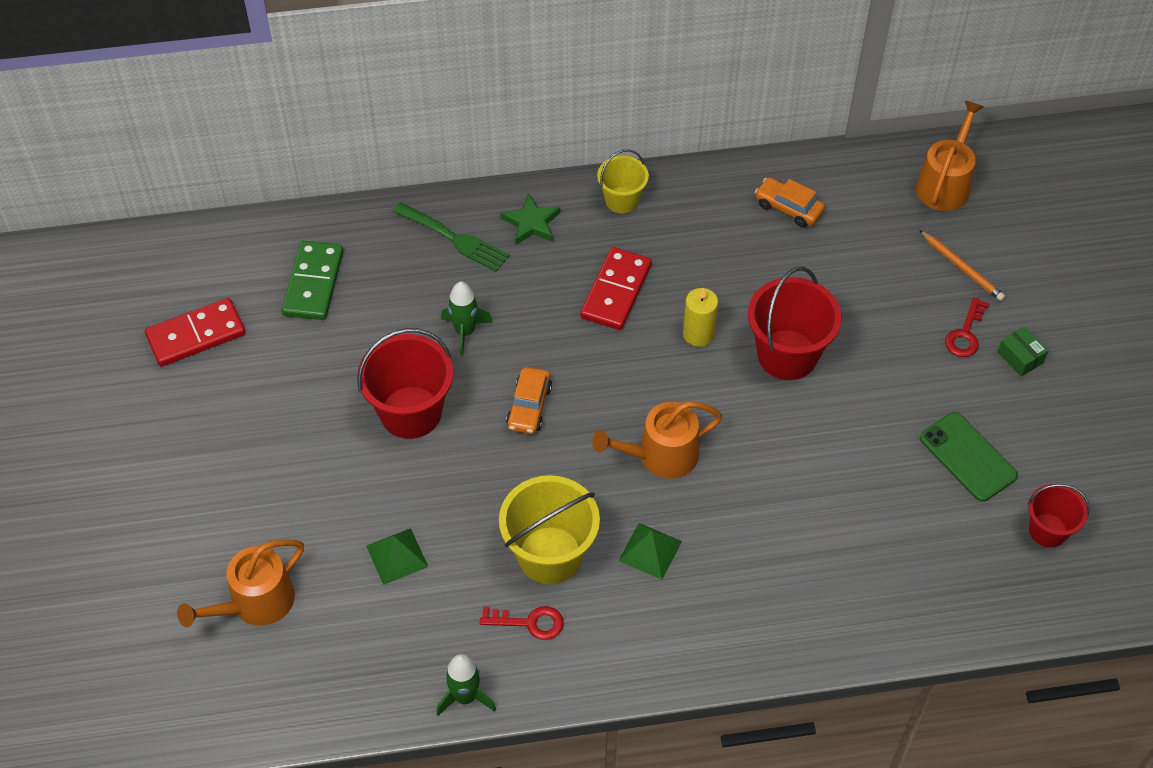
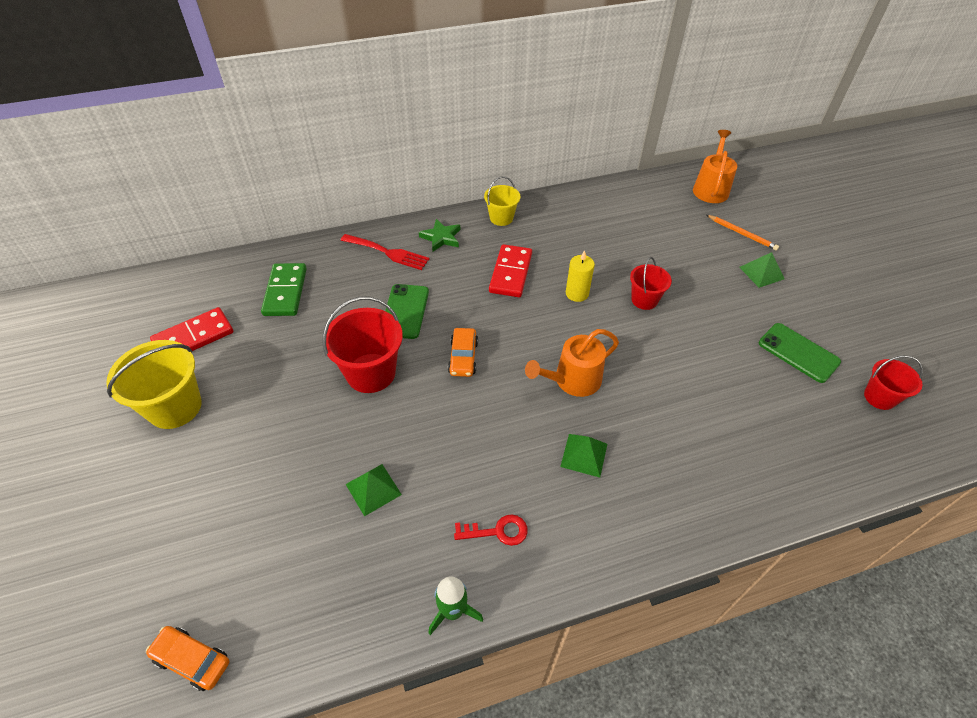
camera: 10 degrees left, 5 degrees down
orange watering can [177,539,304,627] -> none
green fork [393,202,510,272] -> red fork [340,234,429,270]
green rocket [441,282,493,356] -> green phone [385,284,429,339]
yellow bucket [499,475,600,584] -> yellow bucket moved to [106,340,202,429]
red bucket [748,266,842,380] -> red bucket [630,257,672,310], size x0.59
orange car [755,177,825,227] -> orange car moved to [146,626,229,691]
red key [945,297,989,357] -> green pyramid [739,252,785,288]
green box [997,326,1048,376] -> none

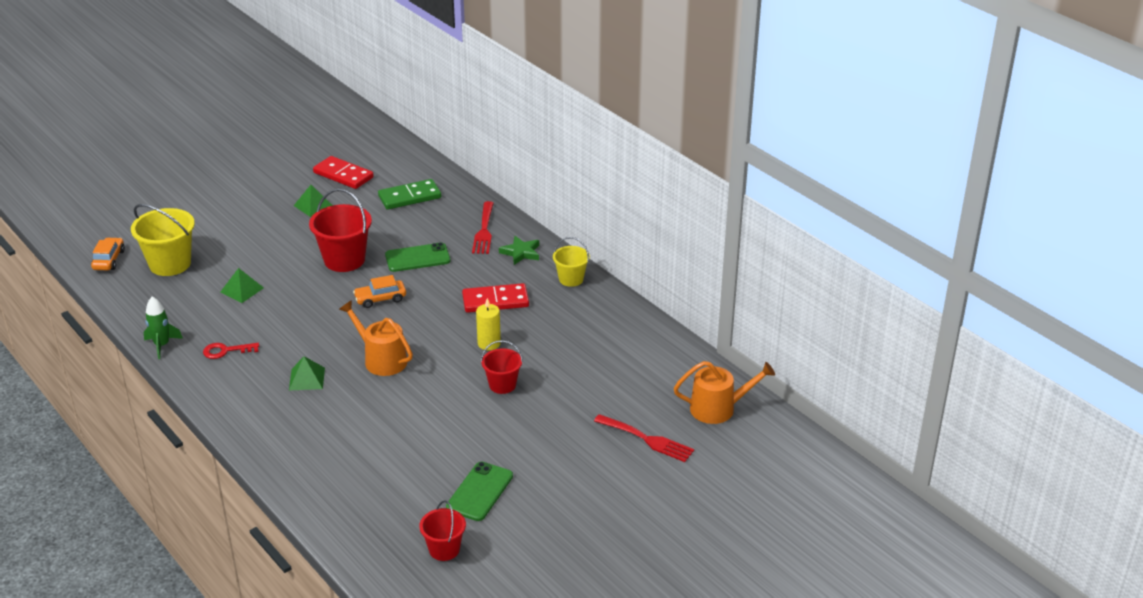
camera: 70 degrees right, 15 degrees down
yellow bucket [106,340,202,429] -> yellow bucket moved to [131,204,195,276]
red key [454,515,528,546] -> red key turned 105 degrees clockwise [203,343,259,359]
orange pencil [707,215,779,251] -> red fork [594,414,694,462]
green pyramid [739,252,785,288] -> green pyramid moved to [294,185,333,217]

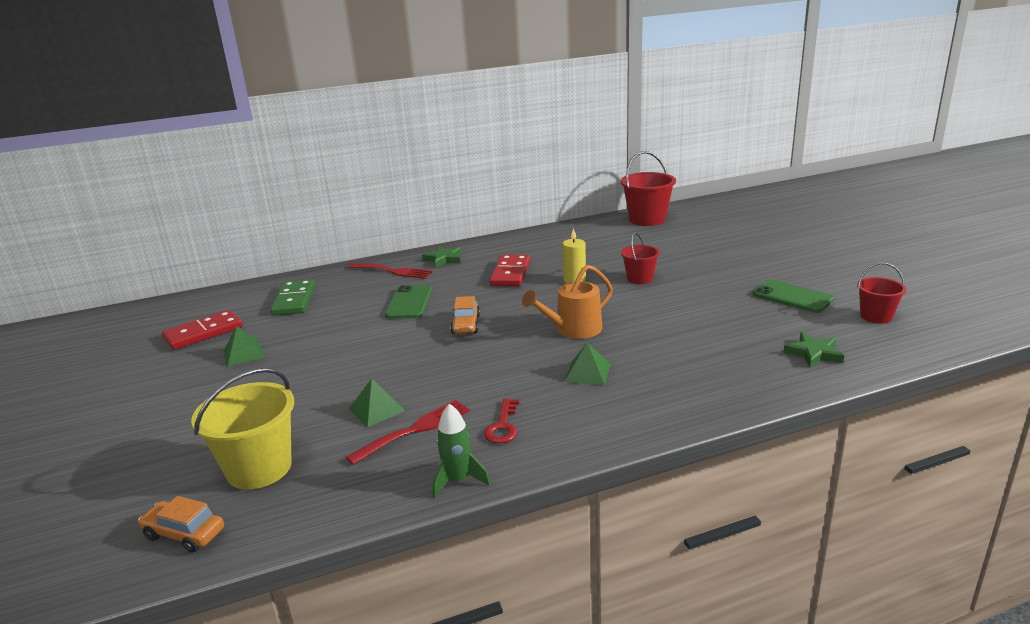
camera: 70 degrees left, 10 degrees down
red bucket [309,189,372,272] -> red bucket moved to [621,151,676,226]
yellow bucket [553,237,590,287] -> none
red fork [594,414,694,462] -> red fork moved to [346,400,470,465]
orange watering can [674,361,775,424] -> none
none -> green star [783,332,844,367]

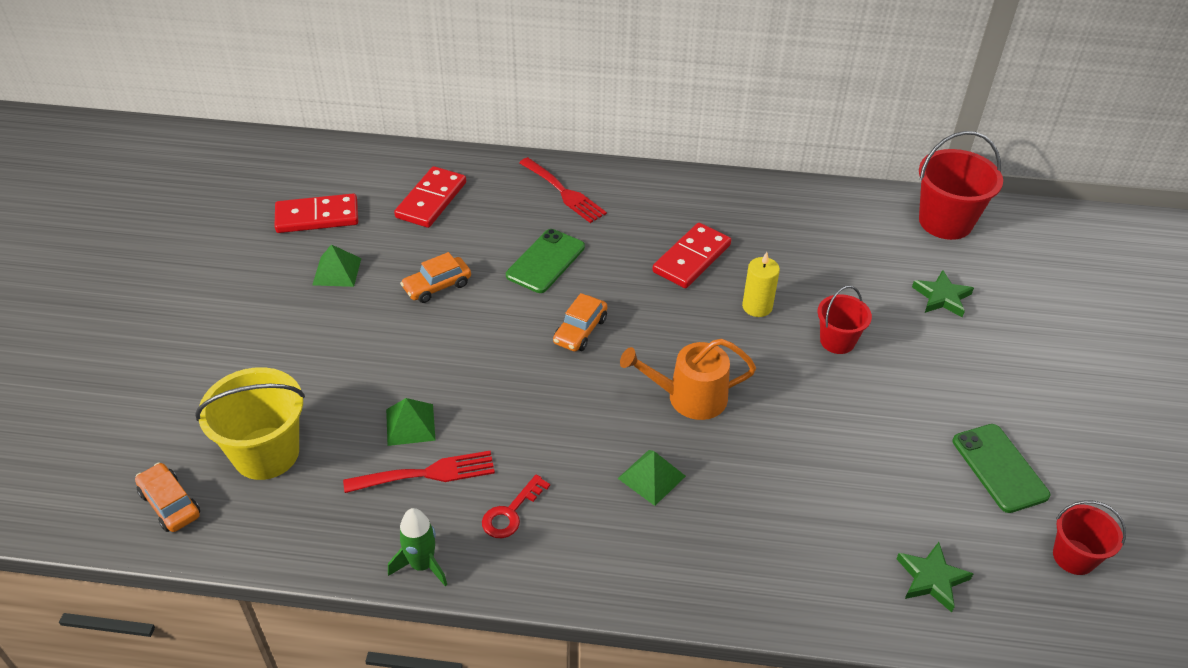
camera: 25 degrees right, 20 degrees up
green domino [270,279,315,315] -> red domino [394,166,466,228]
green star [422,246,462,267] -> green star moved to [912,270,974,317]
none -> orange car [400,252,471,303]

